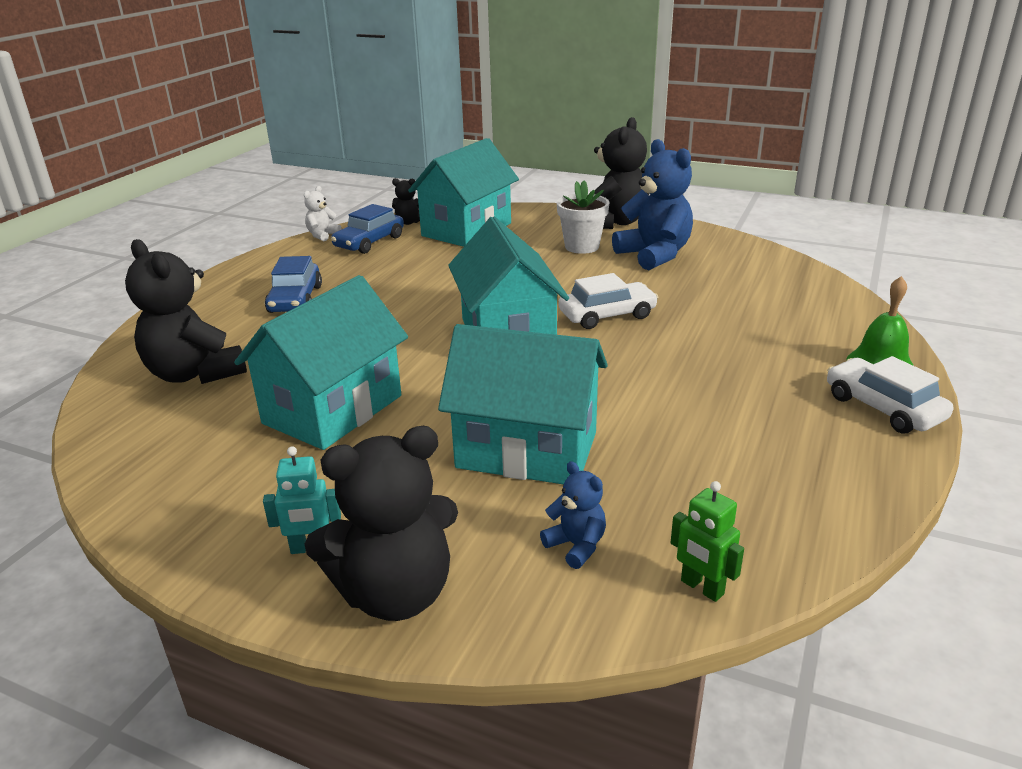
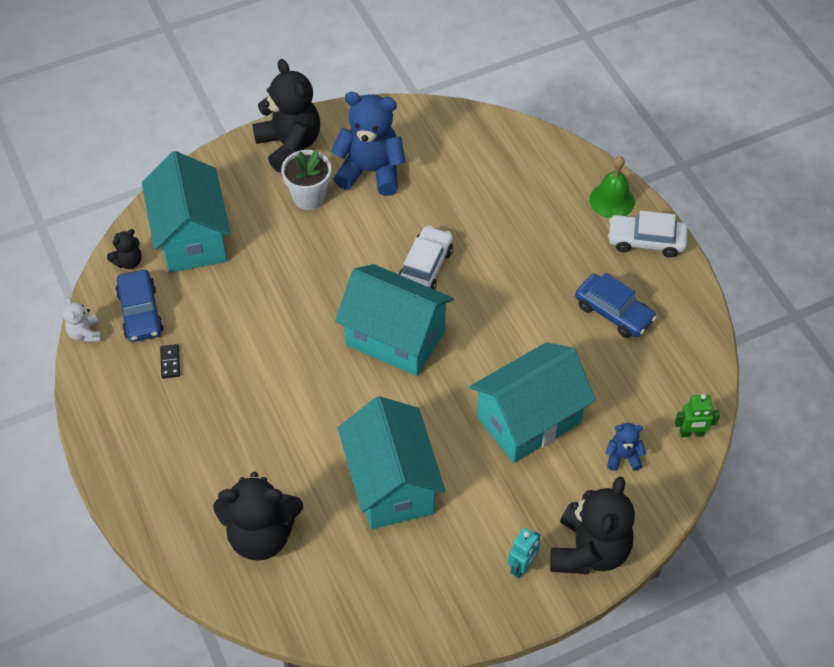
camera: 50 degrees left, 25 degrees up
blue car [265,256,322,313] -> blue car moved to [575,273,657,338]
none -> black domino [160,344,180,378]

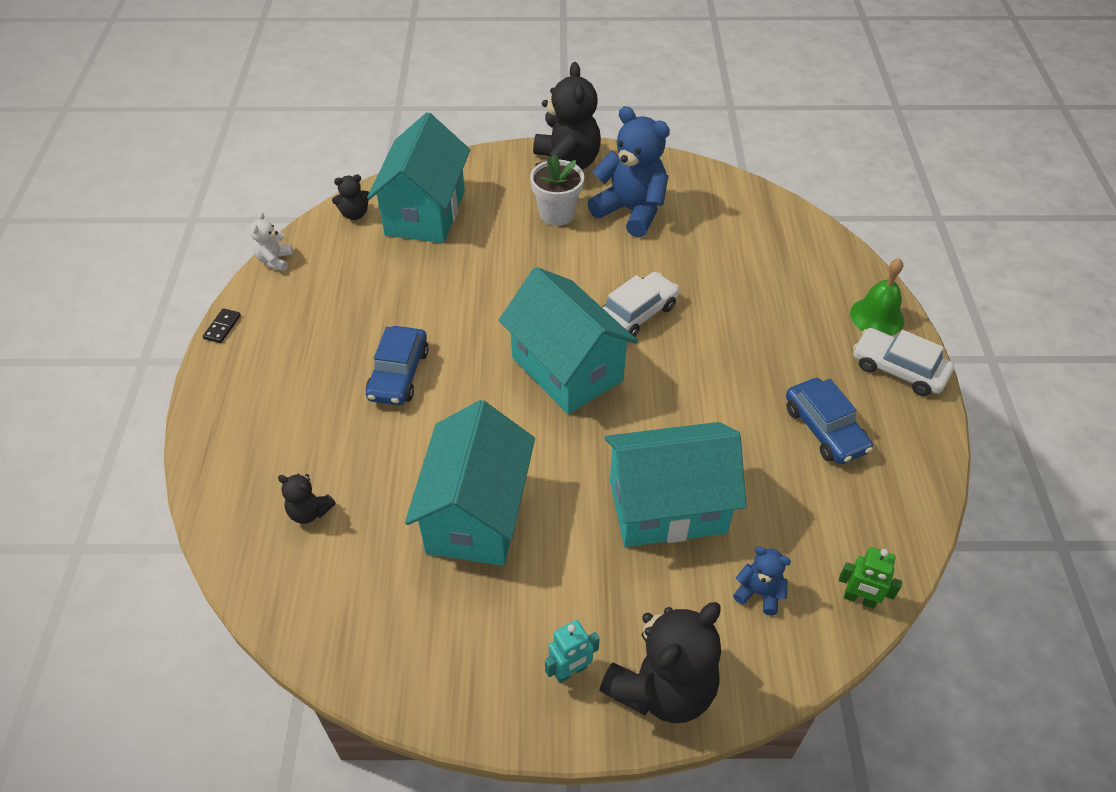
camera: 25 degrees right, 5 degrees down
blue car [115,270,164,342] -> blue car moved to [366,326,429,405]
black domino [160,344,180,378] -> black domino moved to [203,308,241,343]
black teddy bear [213,472,303,561] -> black teddy bear [278,474,336,524], size x0.47

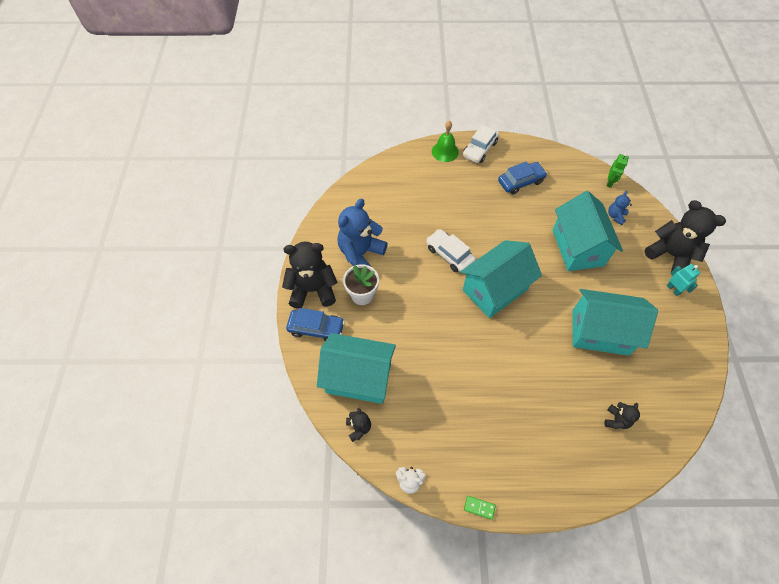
camera: 90 degrees left, 10 degrees up
black domino [203,308,241,343] -> green domino [464,496,496,520]
blue car [366,326,429,405] -> blue car moved to [286,308,345,341]

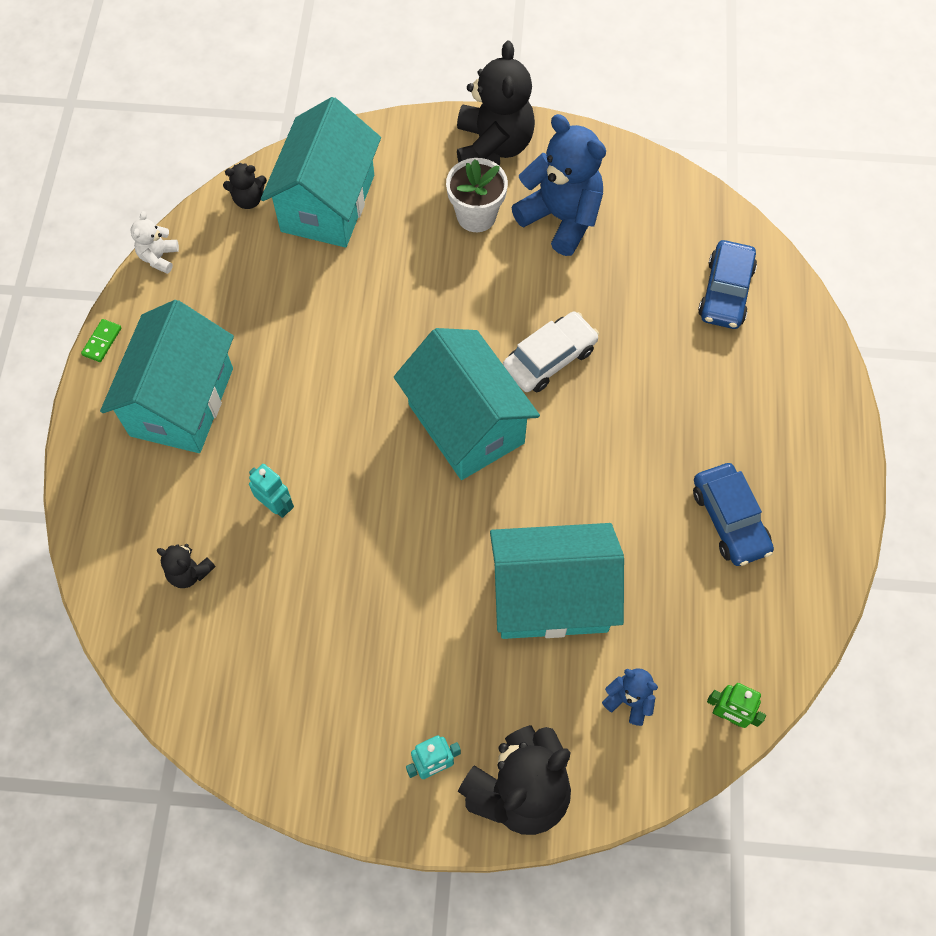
camera: 95 degrees right, 5 degrees up
blue car [286,308,345,341] -> blue car moved to [698,240,757,329]
green bell [432,121,459,162] -> none
white car [463,125,499,163] -> none
turquoise house [572,289,658,356] -> turquoise house moved to [100,300,234,453]
none -> turquoise robot [249,464,294,518]

